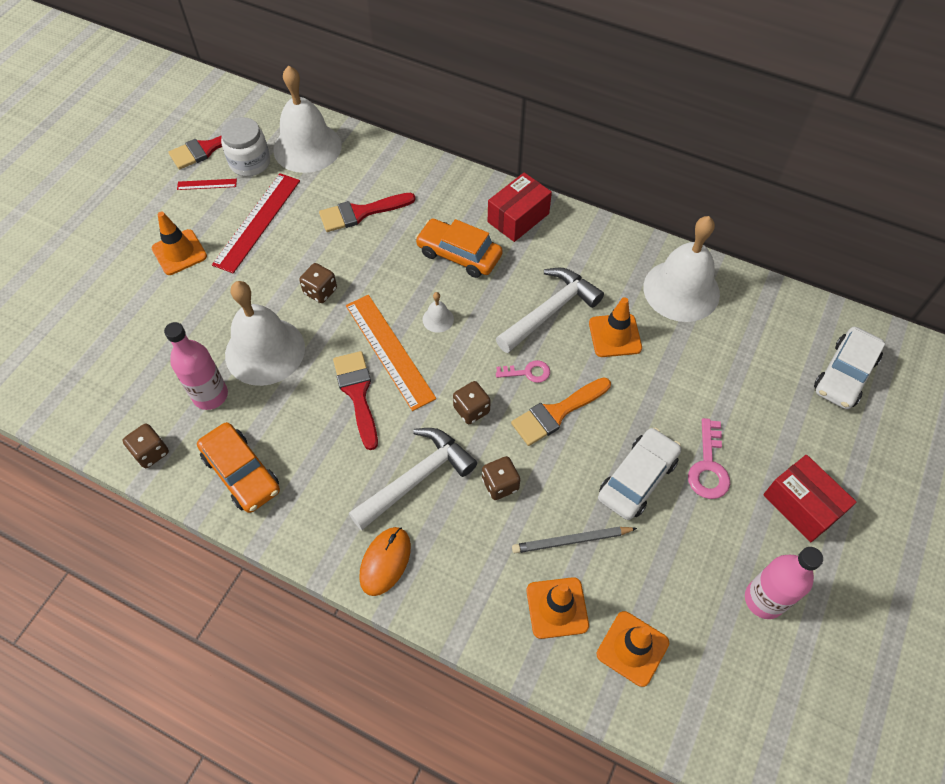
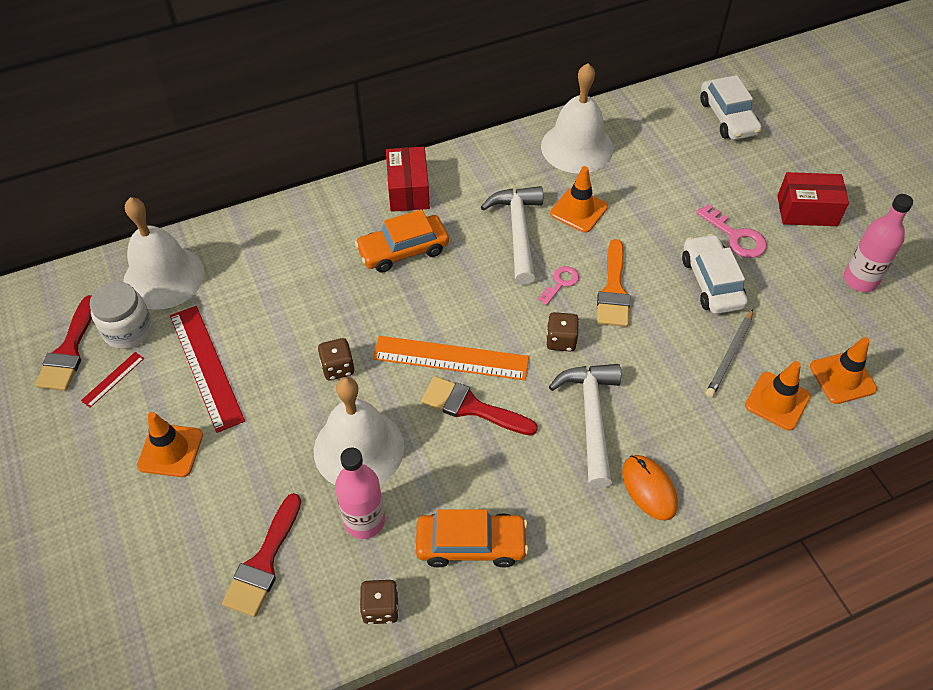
camera: 50 degrees left, 5 degrees down
red brush [319,193,416,232] -> red brush moved to [222,493,301,617]
white bell [422,292,454,333] -> none
brown dice [482,456,520,500] -> none

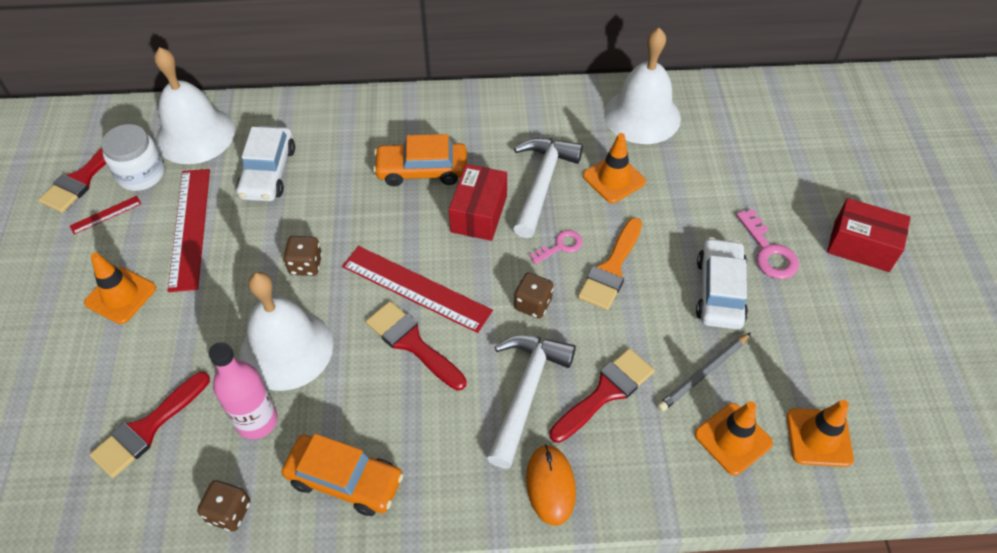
camera: 20 degrees right, 0 degrees up
orange ruler [373,336,529,380] -> red ruler [342,246,493,333]
red box [386,147,430,212] -> red box moved to [449,164,507,241]
white car [700,75,762,140] -> white car moved to [237,126,295,201]
pink bottle [844,194,913,292] -> none
none -> red brush [549,348,655,443]

